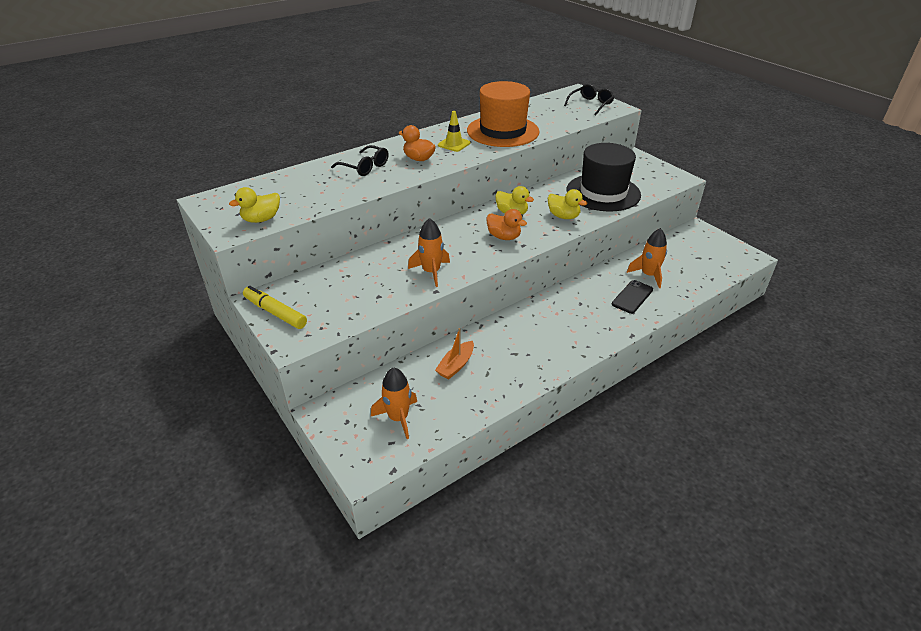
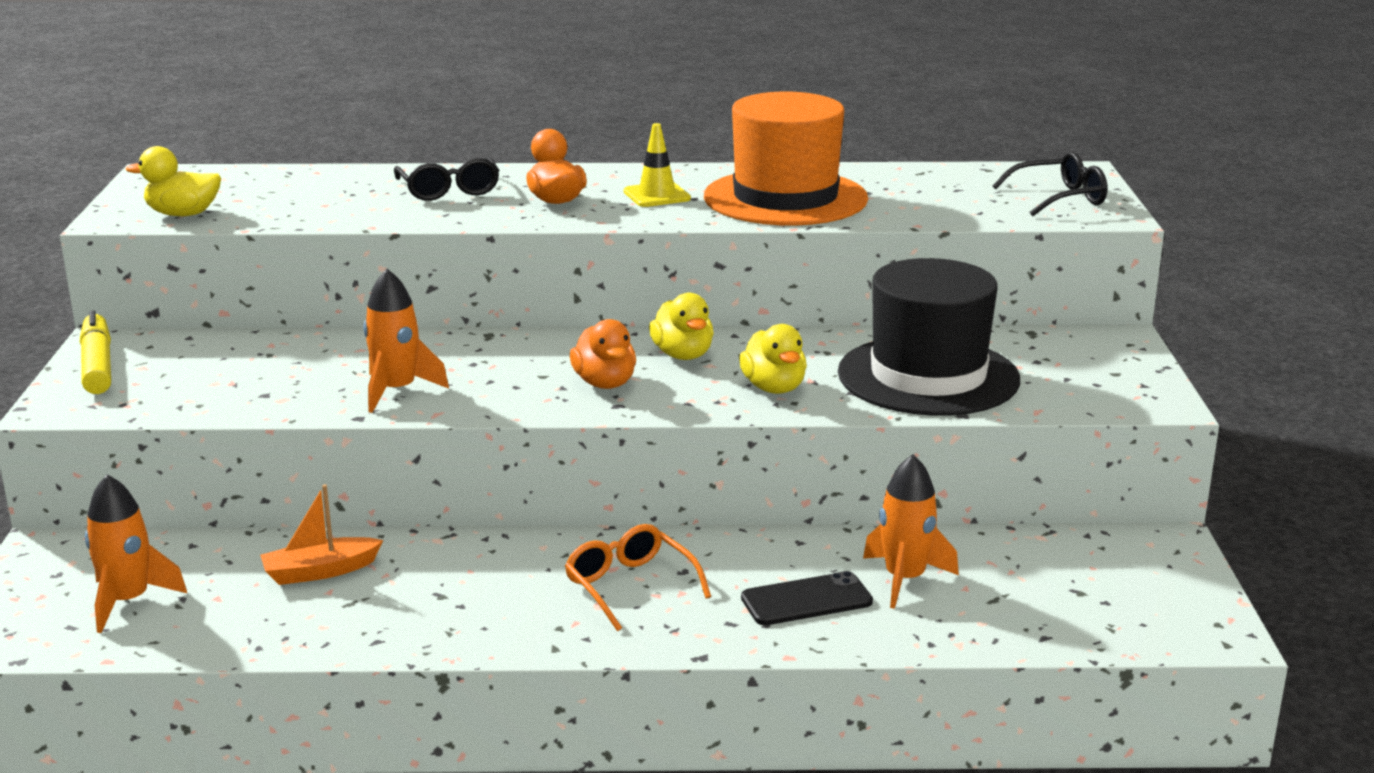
camera: 35 degrees right, 15 degrees down
none -> orange glasses [565,524,711,631]

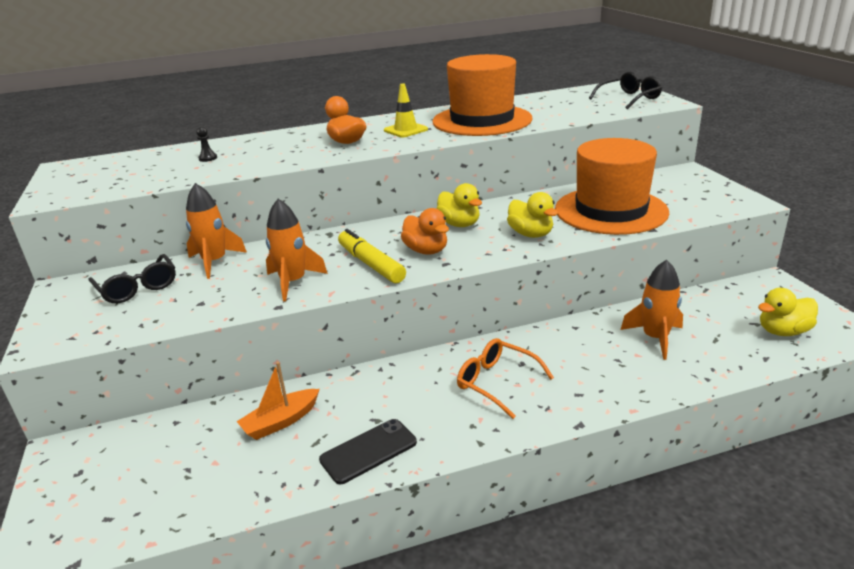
camera: 15 degrees left, 5 degrees up
yellow marker [80,311,111,394] -> yellow marker moved to [338,229,406,283]
orange rocket [85,474,187,633] -> orange rocket moved to [186,183,247,279]
yellow duck [126,146,221,216] -> yellow duck moved to [758,288,818,336]
black glasses [394,157,500,201] -> black glasses moved to [88,254,176,303]
black phone [741,571,873,625] -> black phone moved to [319,419,417,484]
black hat [838,258,1020,416] -> orange hat [555,138,669,235]
none -> black pawn [196,126,217,162]

